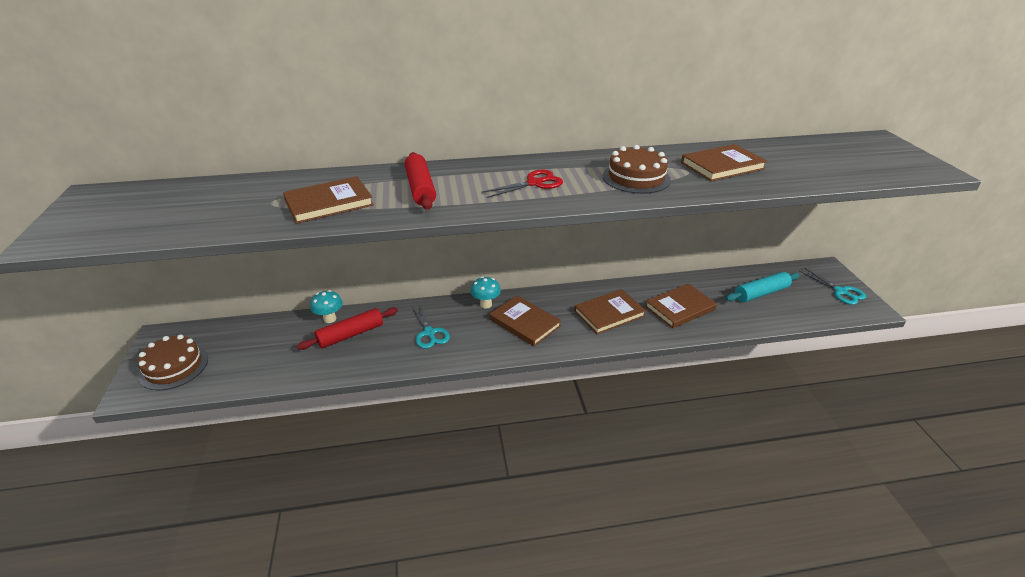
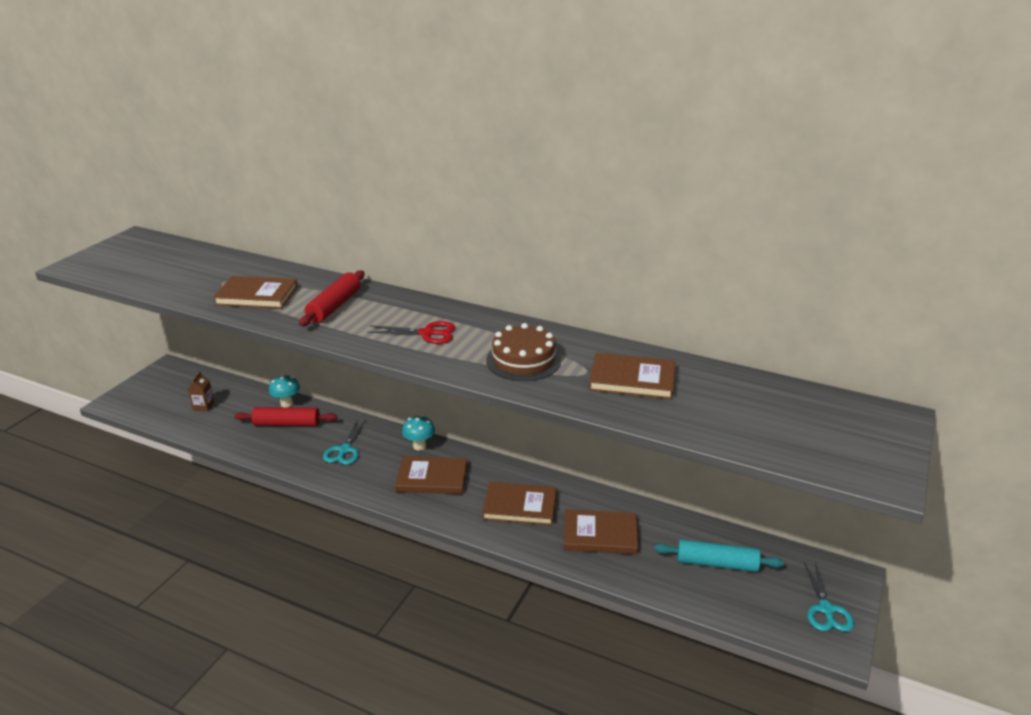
camera: 35 degrees right, 5 degrees down
brown cake [138,334,208,390] -> none
brown book [490,296,561,346] -> brown book turned 75 degrees counterclockwise [395,456,467,494]
none -> brown carton [188,372,214,411]

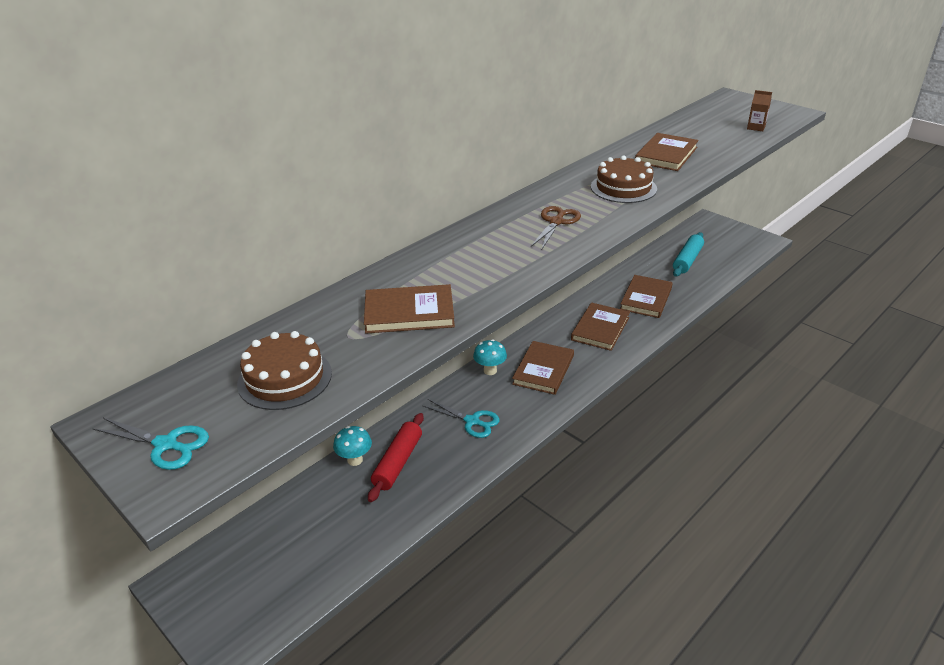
camera: 70 degrees left, 5 degrees up
brown carton [188,372,214,411] -> brown carton moved to [747,90,772,131]
brown book [213,276,298,309] -> brown book turned 60 degrees clockwise [364,284,455,333]
red rolling pin [299,270,364,326] -> none
red scissors [367,321,456,344] -> brown scissors [531,206,581,250]
turquoise scissors [804,561,854,632] -> turquoise scissors moved to [92,418,209,470]
none -> brown cake [237,331,332,410]

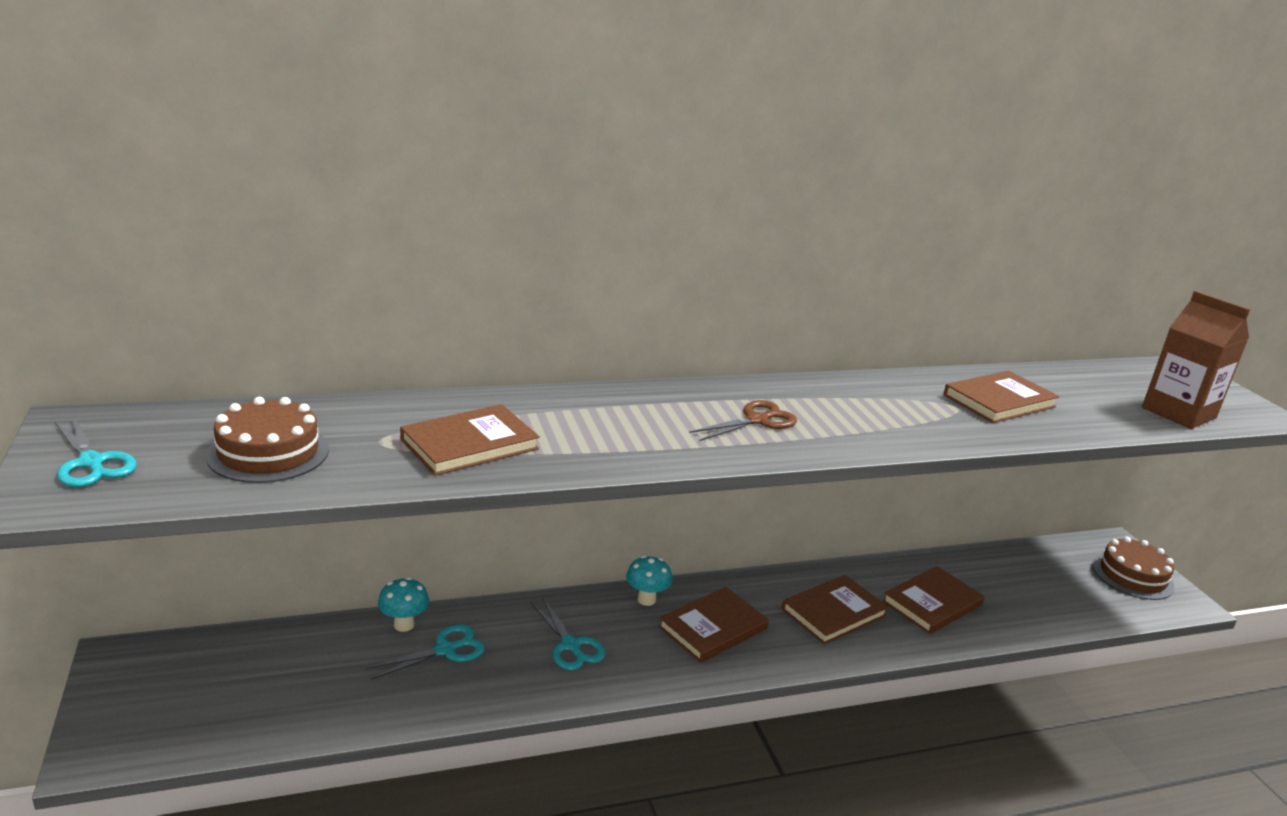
camera: 25 degrees right, 10 degrees down
brown book [364,284,455,333] -> brown book turned 60 degrees counterclockwise [400,404,540,476]
red rolling pin [368,413,424,502] -> turquoise scissors [366,625,485,680]
brown cake [591,155,657,203] -> brown cake moved to [1093,537,1175,600]
turquoise rolling pin [673,232,704,277] -> none
brown carton [747,90,772,131] -> brown carton [1142,291,1250,429], size x2.10

